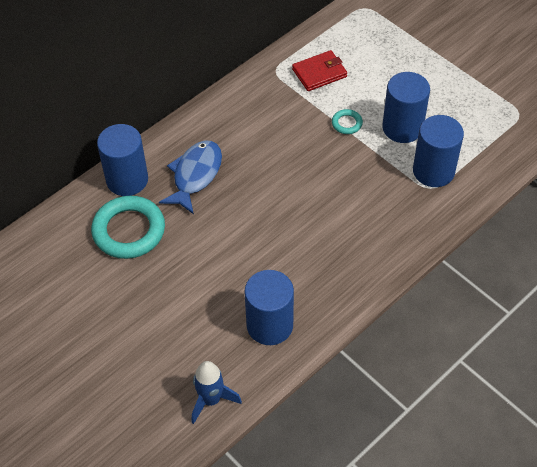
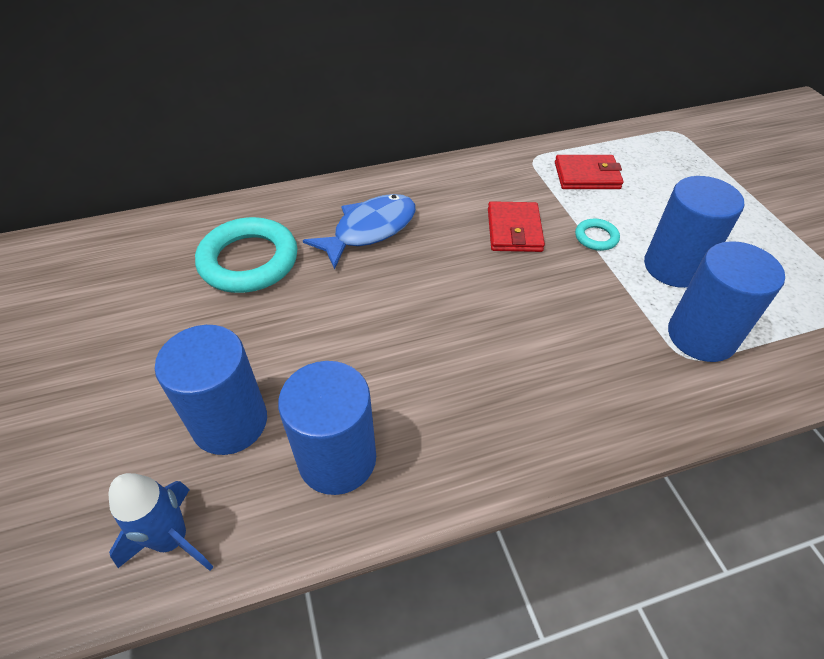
camera: 25 degrees right, 5 degrees down
blue cylinder [97,124,148,196] -> blue cylinder moved to [155,325,267,455]
none -> red wallet [488,201,545,252]

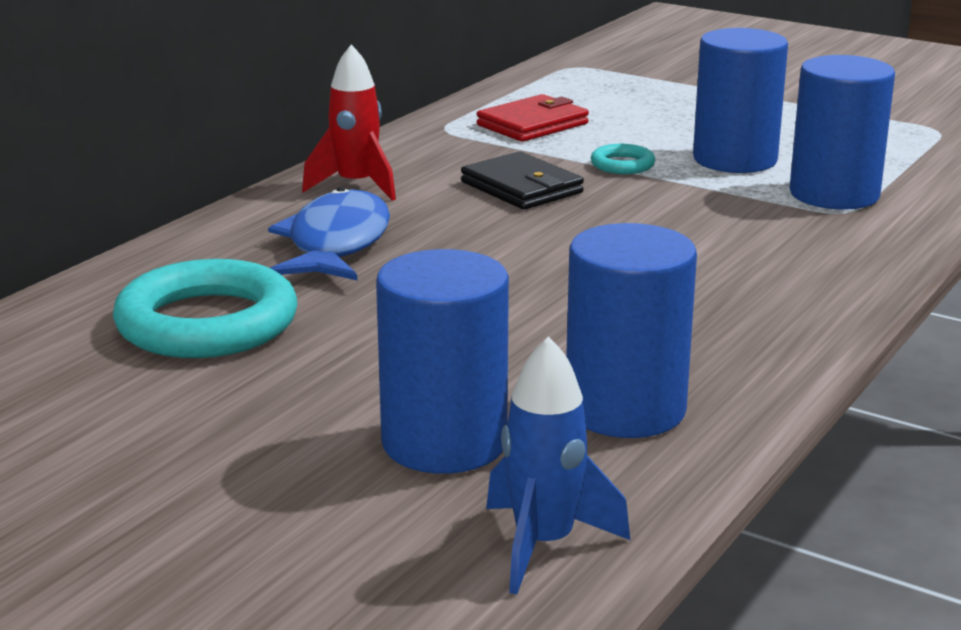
camera: 40 degrees left, 25 degrees down
red wallet [488,201,545,252] -> black wallet [461,151,584,210]
none -> red rocket [302,44,396,201]

